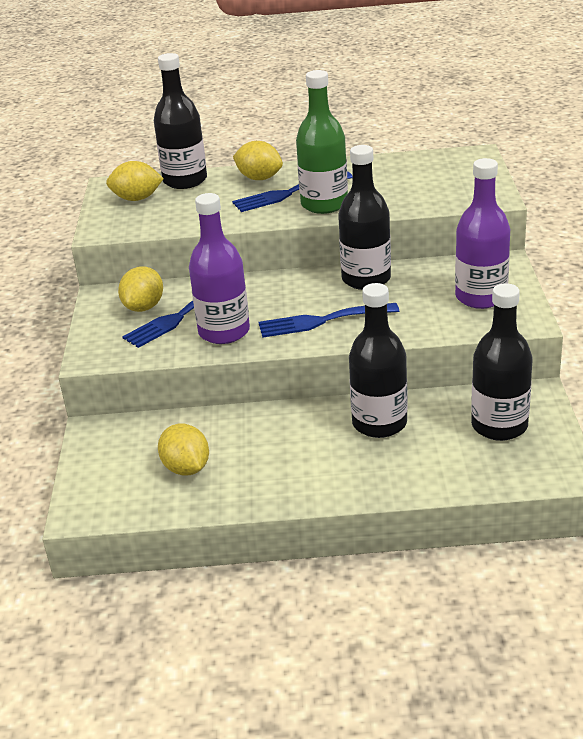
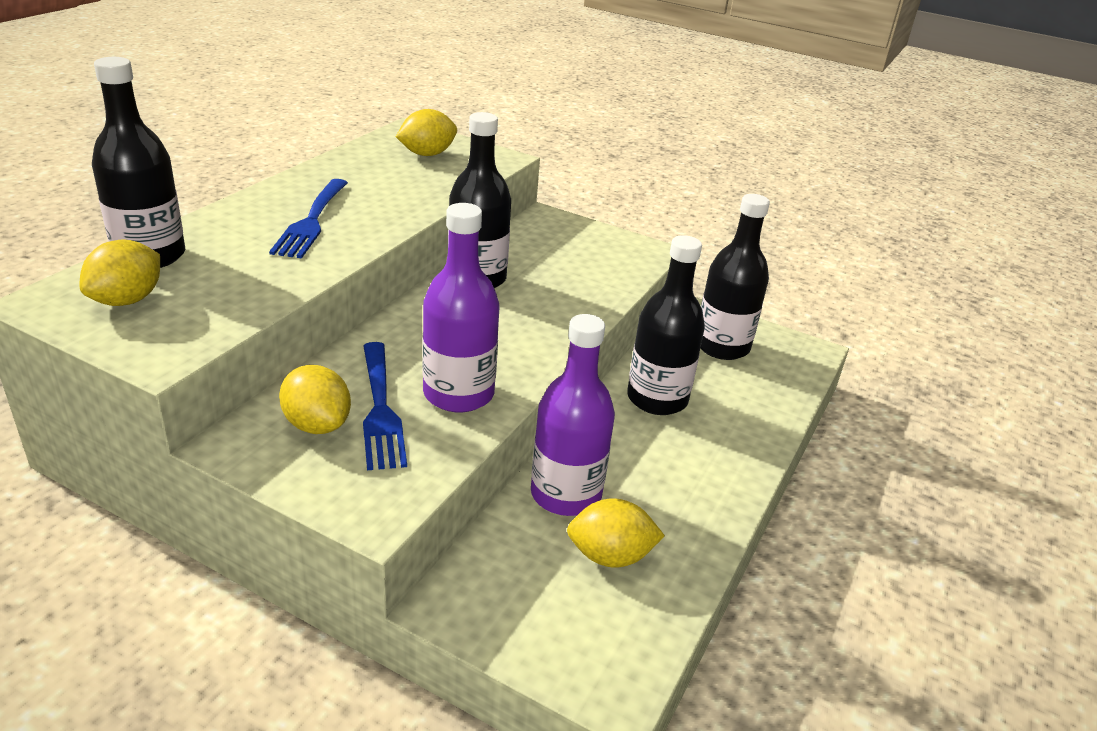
camera: 65 degrees left, 0 degrees up
yellow lemon [233,141,283,180] -> yellow lemon moved to [396,109,457,156]
blue fork [258,303,399,338] -> none
green bottle [296,70,348,214] -> none
purple bottle [455,158,510,309] -> purple bottle moved to [531,314,615,516]

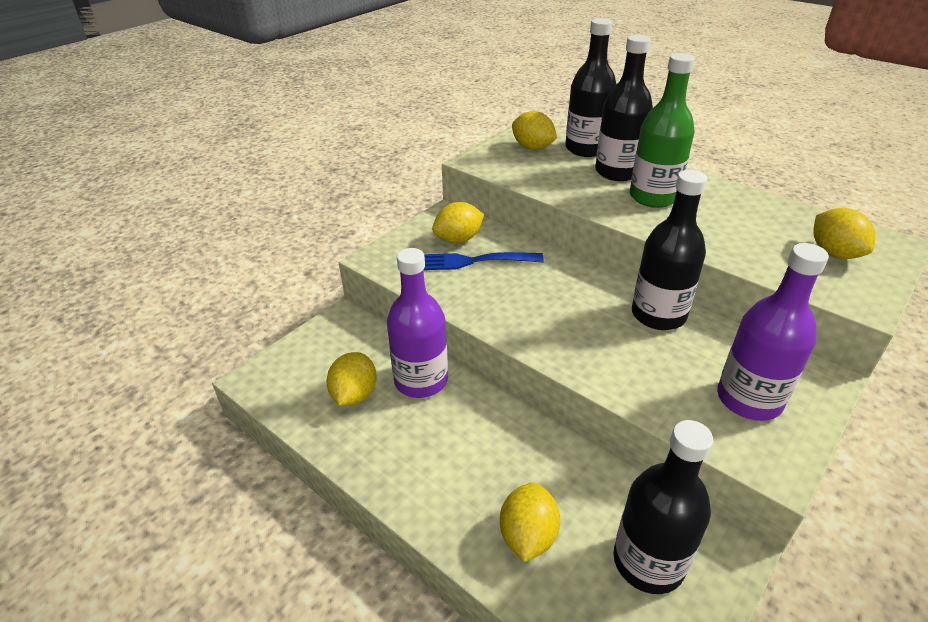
camera: 105 degrees right, 5 degrees up
blue fork [269,179,348,258] -> green bottle [630,53,695,208]
purple bottle [422,203,499,413] -> purple bottle moved to [717,243,829,421]
black bottle [627,235,705,415] -> black bottle moved to [595,35,653,181]
none -> yellow lemon [500,483,560,562]

